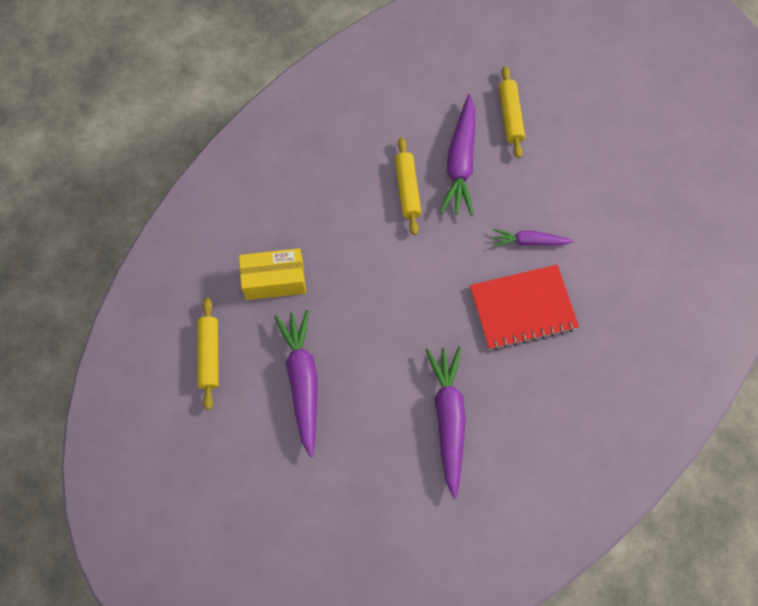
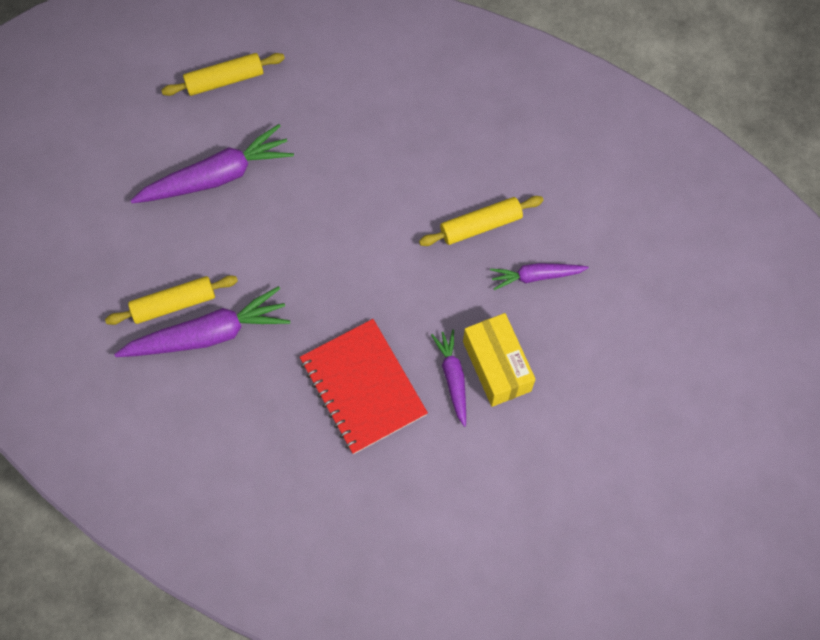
camera: 75 degrees right, 0 degrees up
yellow box [239,248,306,300] -> yellow box moved to [463,313,536,407]
purple carrot [440,94,475,216] -> purple carrot [490,263,589,290], size x0.57
yellow rolling pin [499,66,525,159] -> yellow rolling pin moved to [105,275,238,325]

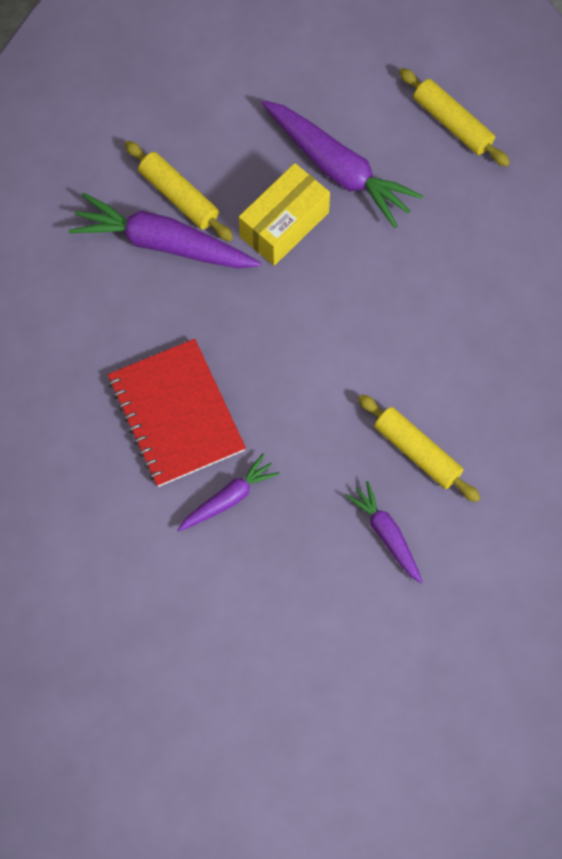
camera: 65 degrees right, 0 degrees up
purple carrot [114,286,290,357] -> purple carrot turned 150 degrees clockwise [69,193,261,268]
red notebook [300,319,428,454] -> red notebook turned 60 degrees counterclockwise [108,339,246,487]
yellow box [463,313,536,407] -> yellow box moved to [239,163,330,266]

